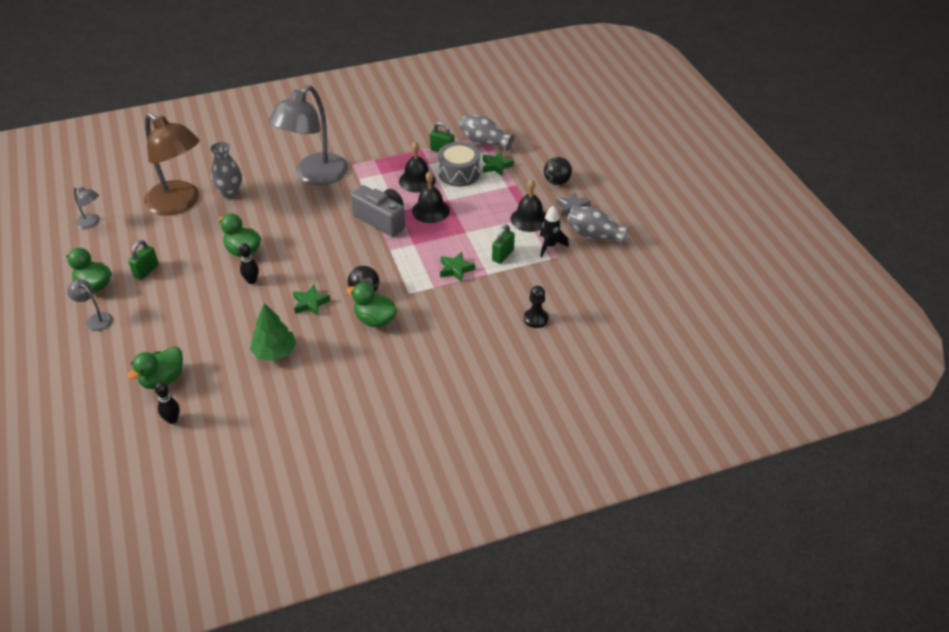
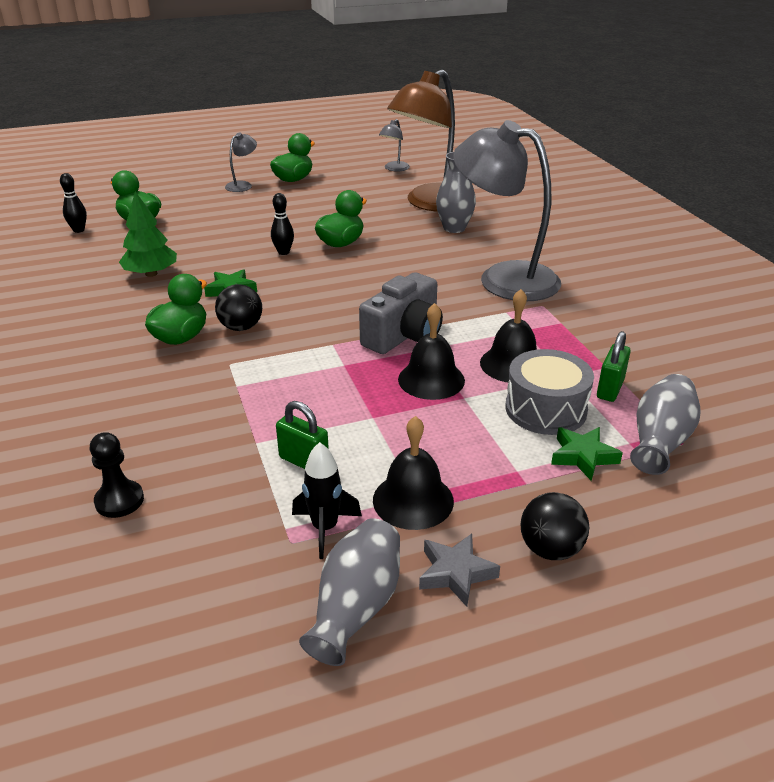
camera: 90 degrees right, 10 degrees down
green padlock [128,240,159,280] -> none
green star [440,252,475,282] -> none

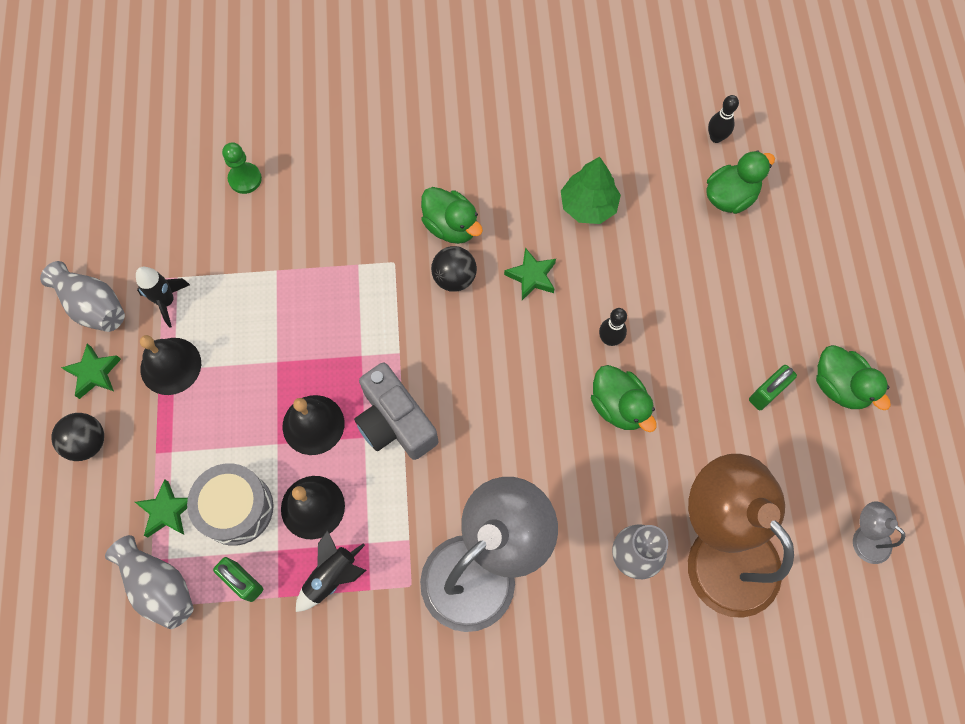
camera: 105 degrees right, 35 degrees up
black pawn [90,432,144,518] -> green pawn [222,142,262,194]
grey lamp [225,132,257,192] -> none
green padlock [276,401,329,469] -> green padlock moved to [749,365,797,410]
grey star [419,534,500,607] -> green star [61,343,121,399]
none -> black rocket [296,529,366,612]

